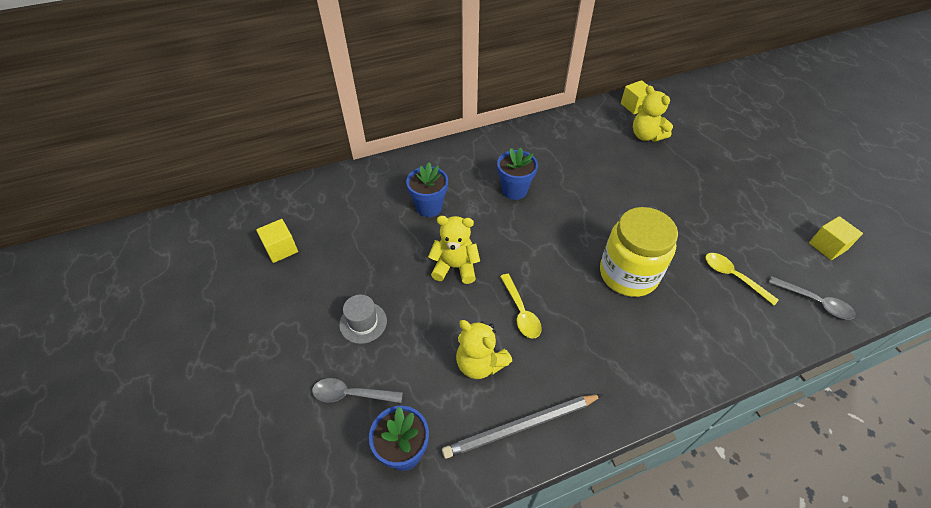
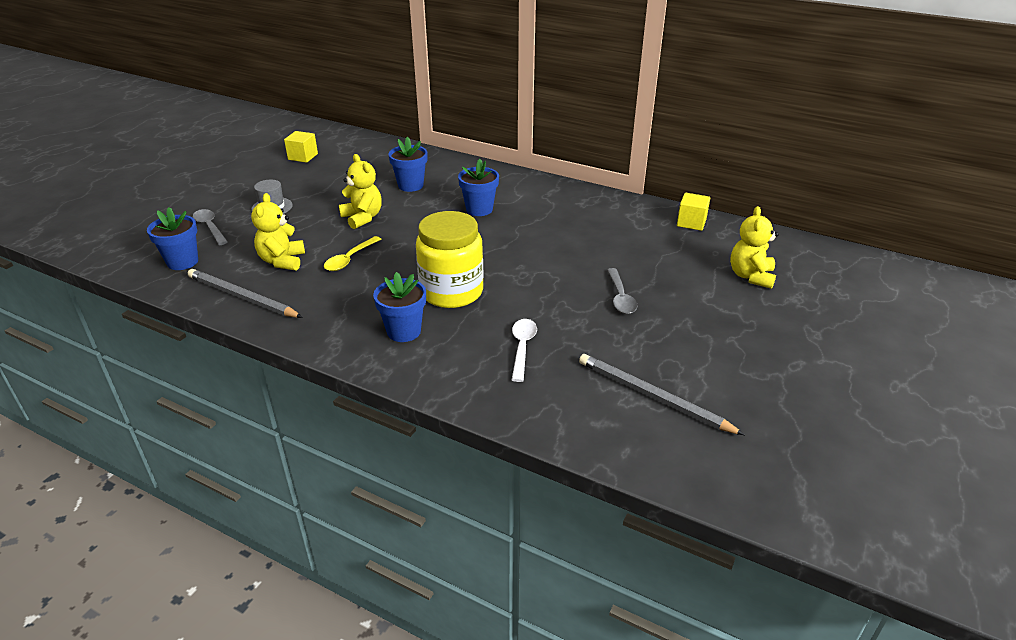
camera: 50 degrees right, 15 degrees down
yellow teddy bear [633,85,673,142] -> yellow teddy bear moved to [730,206,779,289]
yellow spoon [705,253,779,305] -> white spoon [512,319,537,382]
grey spoon [769,276,856,320] -> grey spoon moved to [607,268,637,314]
yellow cube [809,216,863,260] -> grey pencil [579,354,745,435]
none -> blue flower pot [373,272,426,342]

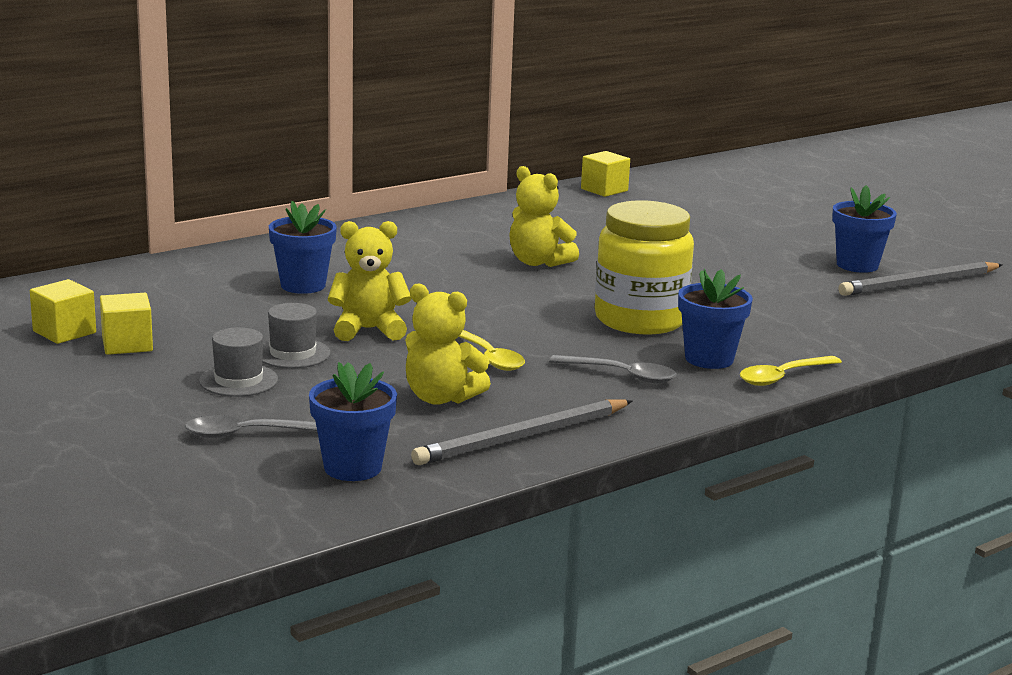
camera: 65 degrees left, 15 degrees down
blue flower pot [458,159,499,216] -> blue flower pot moved to [832,185,897,273]
white spoon [512,319,537,382] -> none
grey spoon [607,268,637,314] -> grey spoon moved to [549,355,677,383]
yellow teddy bear [730,206,779,289] -> yellow teddy bear moved to [509,166,579,267]
none -> yellow cube [100,293,153,355]
none -> grey hat [262,303,330,368]
none -> yellow spoon [740,356,842,386]

